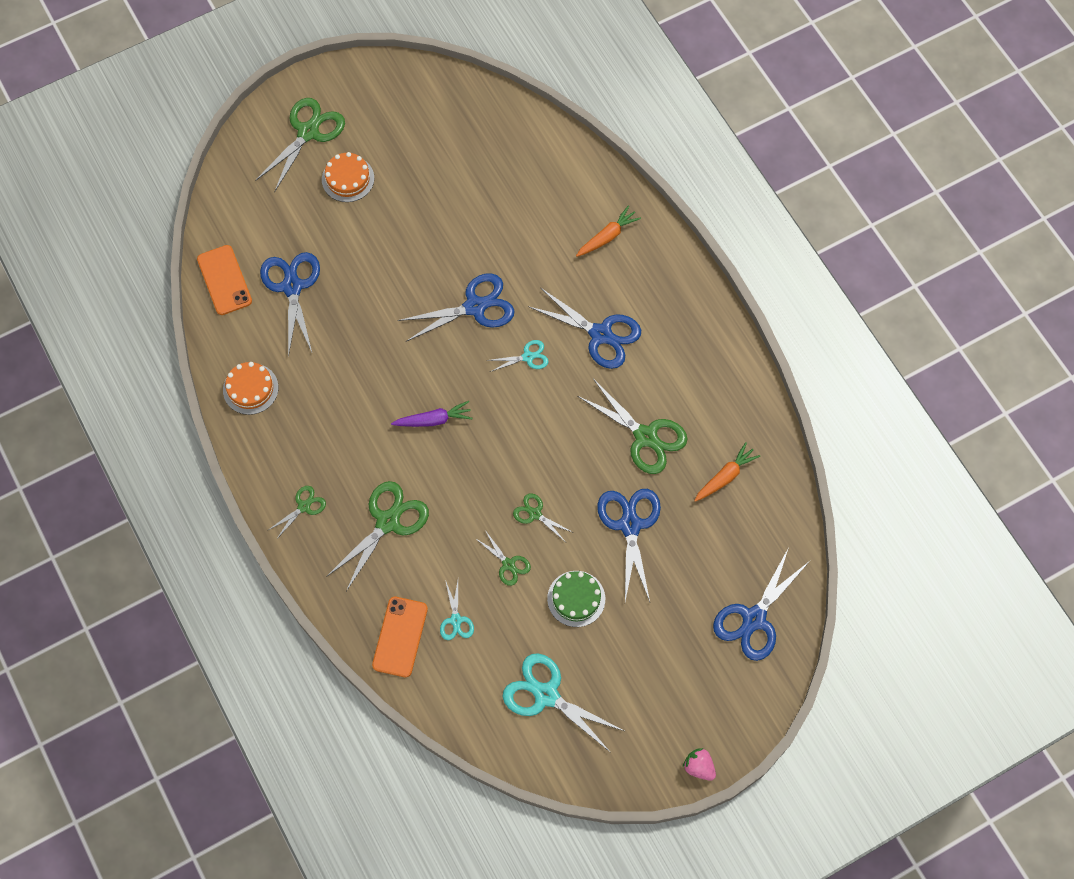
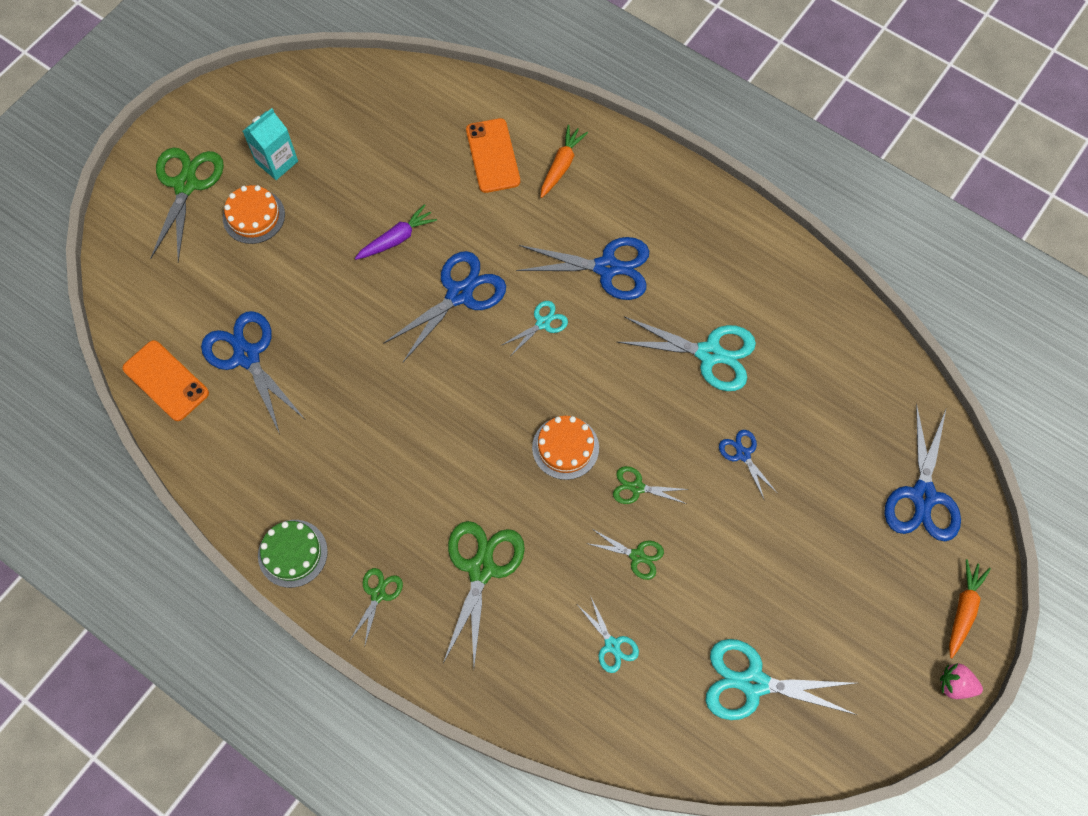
camera: 25 degrees left, 0 degrees up
orange cake [223,362,279,415] -> orange cake moved to [532,416,599,480]
orange phone [372,597,428,677] -> orange phone moved to [466,118,520,193]
purple carrot [391,401,473,427] -> purple carrot moved to [355,204,437,260]
green cake [547,571,605,627] -> green cake moved to [258,520,328,588]
green scissors [577,379,688,474] -> turquoise scissors [617,316,756,391]
blue scissors [597,489,661,602] -> blue scissors [719,430,777,499], size x0.53
orange carrot [694,442,760,502] -> orange carrot moved to [949,559,991,658]
none -> turquoise carton [243,108,298,180]

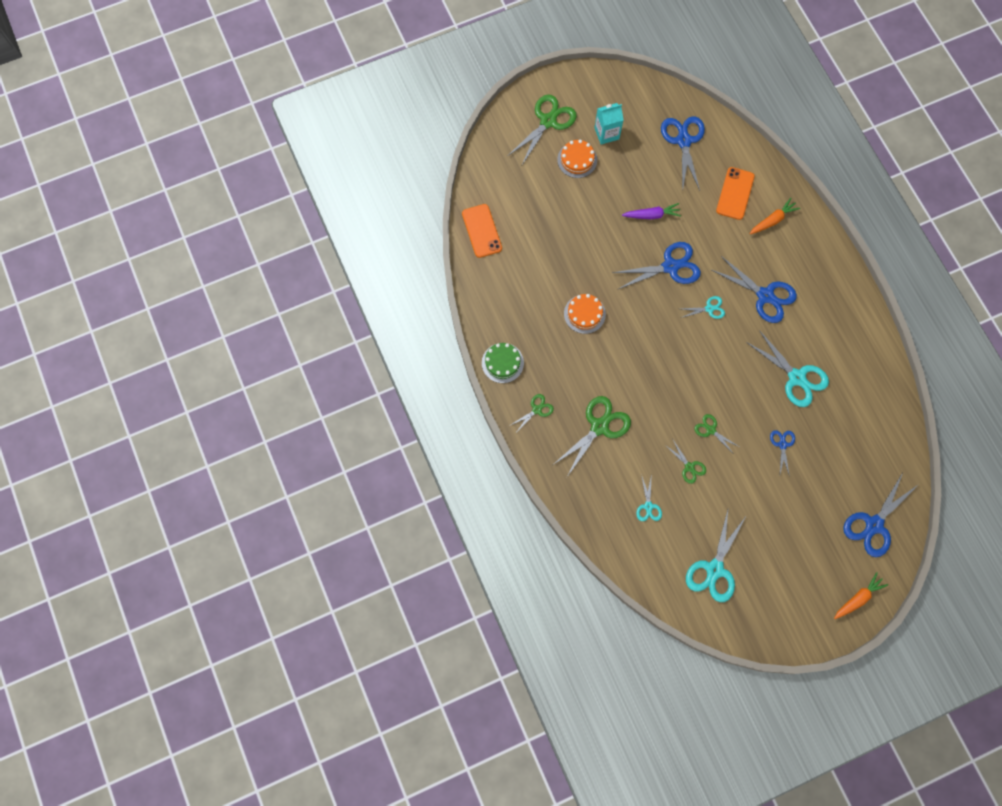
camera: 30 degrees right, 5 degrees up
blue scissors [201,311,305,434] -> blue scissors moved to [661,116,705,192]
orange cake [532,416,599,480] -> orange cake moved to [564,294,606,334]
turquoise scissors [705,639,857,720] -> turquoise scissors turned 105 degrees counterclockwise [686,510,747,602]
pink strawberry [940,663,983,699] -> none

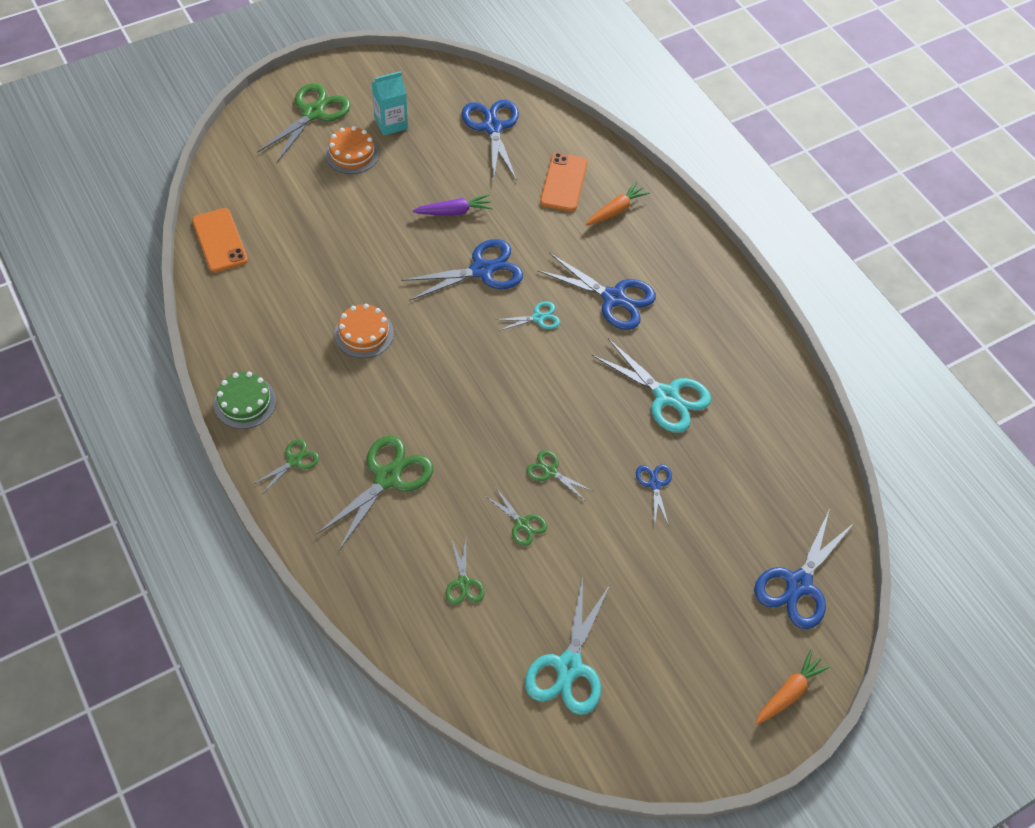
camera: 10 degrees left, 15 degrees down
turquoise scissors [636,474,662,521] -> green scissors [446,538,485,605]

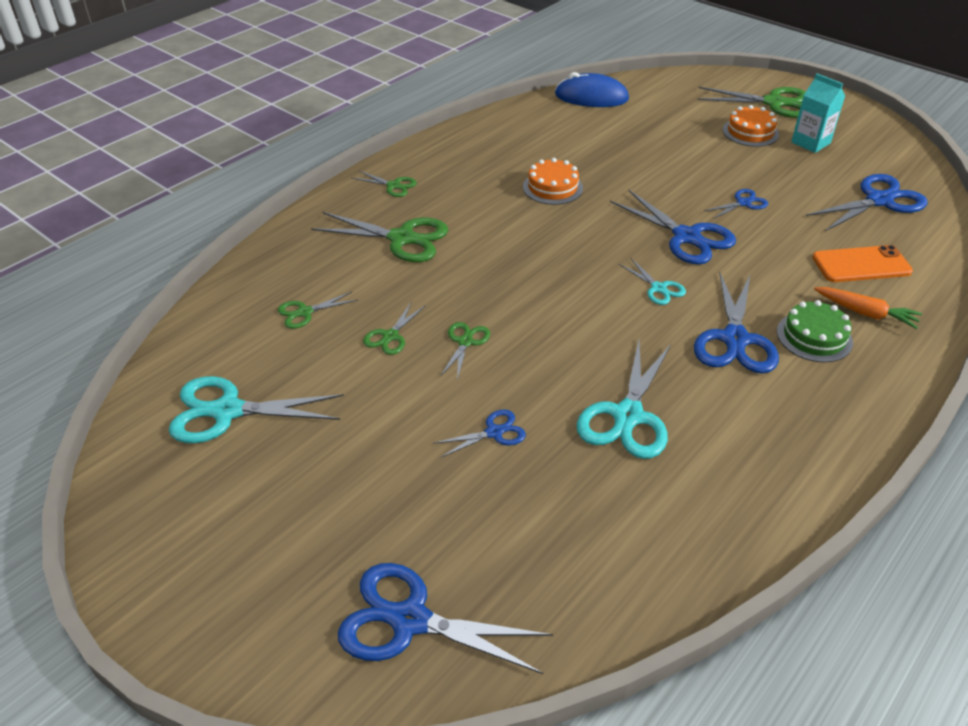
camera: 75 degrees right, 15 degrees down
orange phone [192,208,248,273] -> blue mouse [555,72,629,107]
green cake [214,372,276,429] -> green cake moved to [777,300,853,362]
purple carrot [413,194,493,216] -> blue scissors [704,189,768,219]
orange carrot [756,649,830,724] -> none

